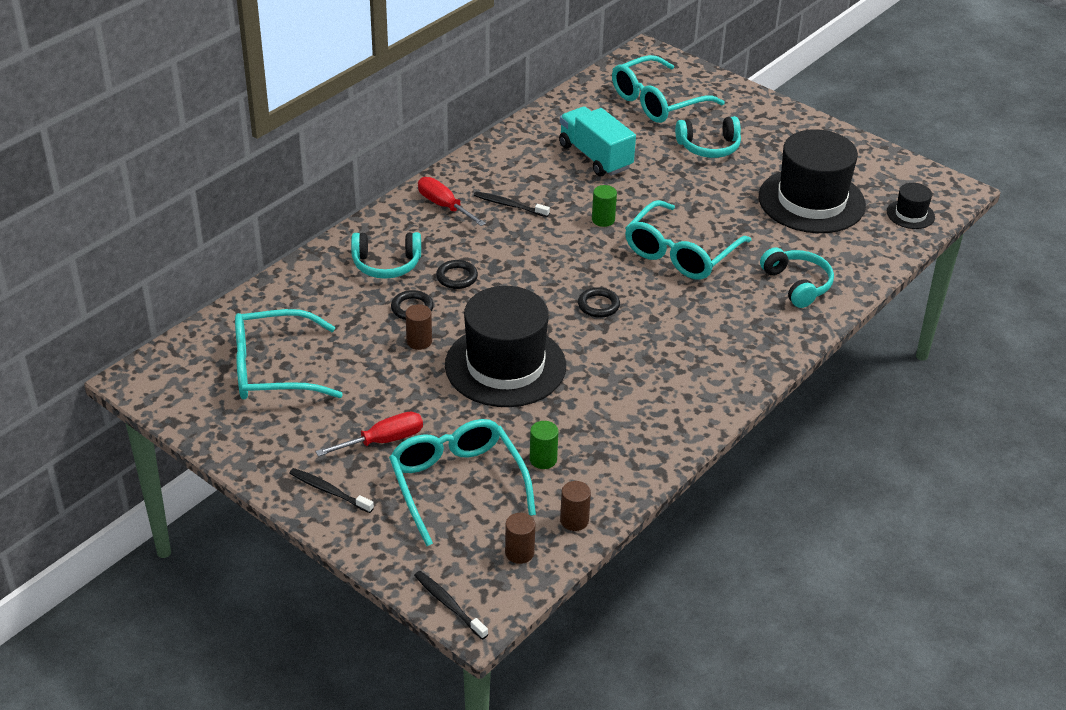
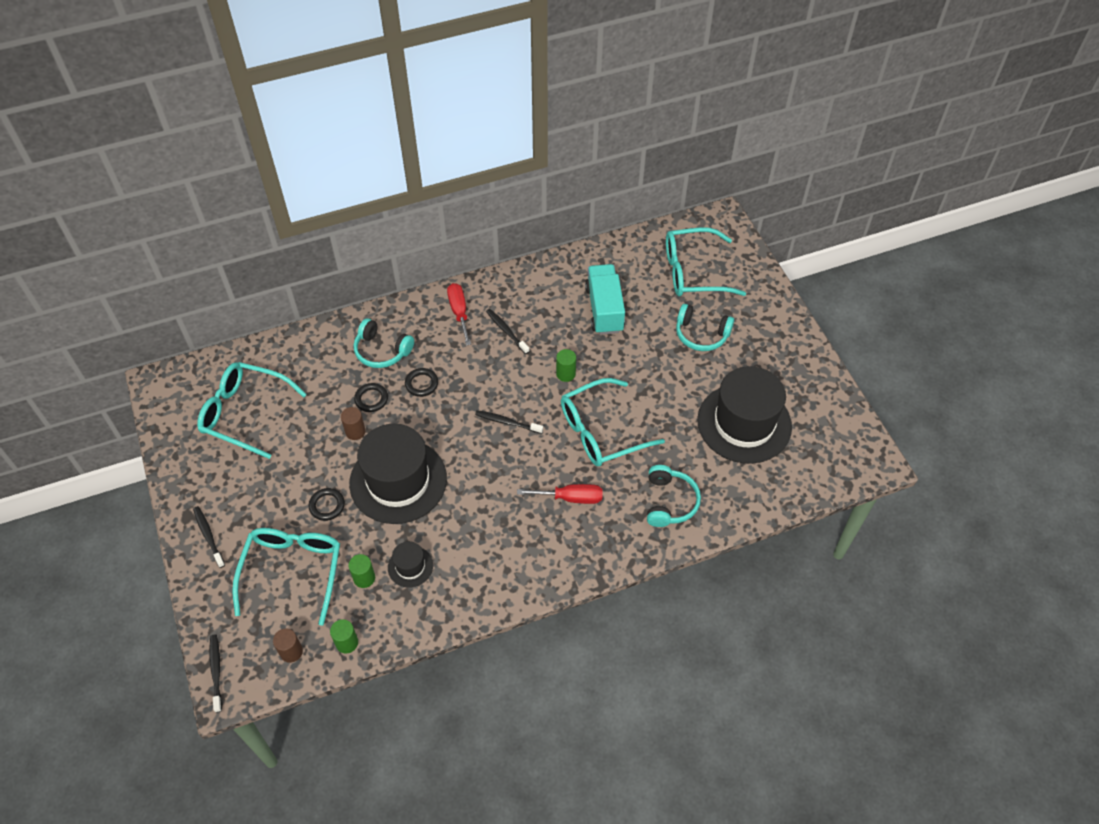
camera: 30 degrees right, 15 degrees up
red screwdriver [316,411,423,457] -> red screwdriver moved to [517,484,603,504]
brown cylinder [560,481,591,531] -> green cylinder [330,619,358,654]
black ring [578,287,620,318] -> black ring moved to [308,488,345,521]
black hat [887,183,935,229] -> black hat moved to [388,541,433,588]
none -> black toothbrush [475,410,543,434]

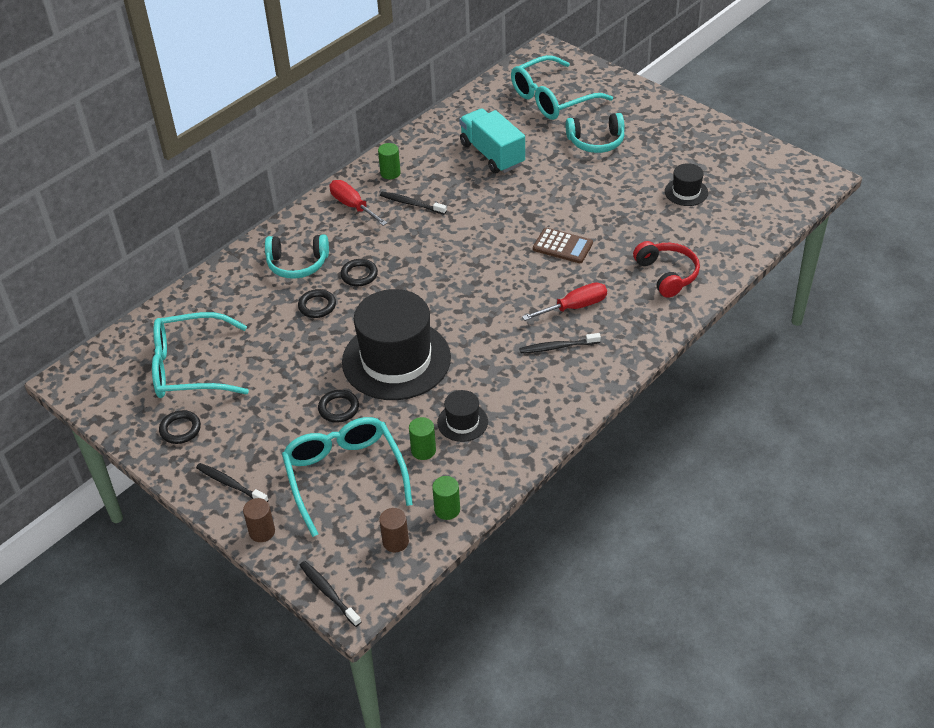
camera: 25 degrees left, 10 degrees down
brown cylinder [341,407,366,440] -> brown cylinder moved to [243,498,275,542]
black toothbrush [475,410,543,434] -> black toothbrush moved to [519,333,601,353]
green cylinder [556,349,576,382] -> green cylinder moved to [378,143,401,179]
turquoise glasses [561,378,665,467] -> brown calculator [533,228,593,263]
turquoise headphones [647,465,701,527] -> red headphones [633,241,700,298]
black hat [697,366,792,464] -> black hat [665,163,708,206], size x0.45
none -> black ring [159,410,201,444]

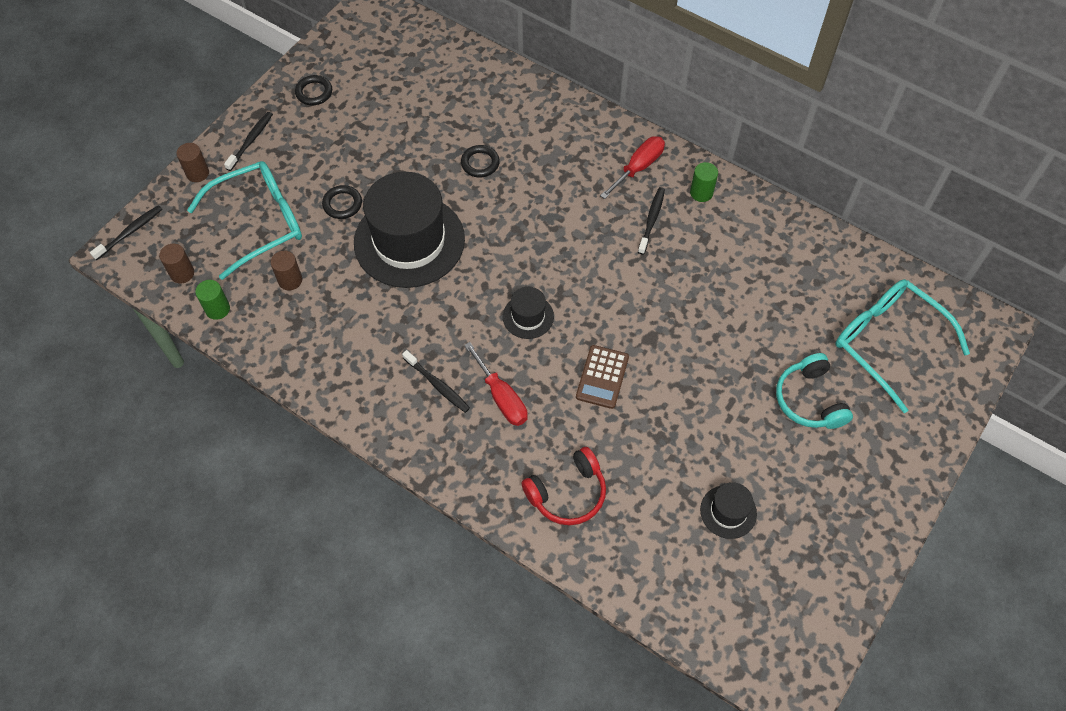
camera: 80 degrees right, 15 degrees up
turquoise glasses [152,312,249,398] -> none
turquoise headphones [265,234,329,279] -> none
black ring [340,259,378,286] -> none
green cylinder [409,417,436,460] -> brown cylinder [271,251,302,291]
black hat [437,390,488,442] -> black hat moved to [503,287,554,339]
turquoise truck [459,108,525,174] -> none
black toothbrush [519,333,601,353] -> black toothbrush turned 150 degrees clockwise [402,350,470,413]

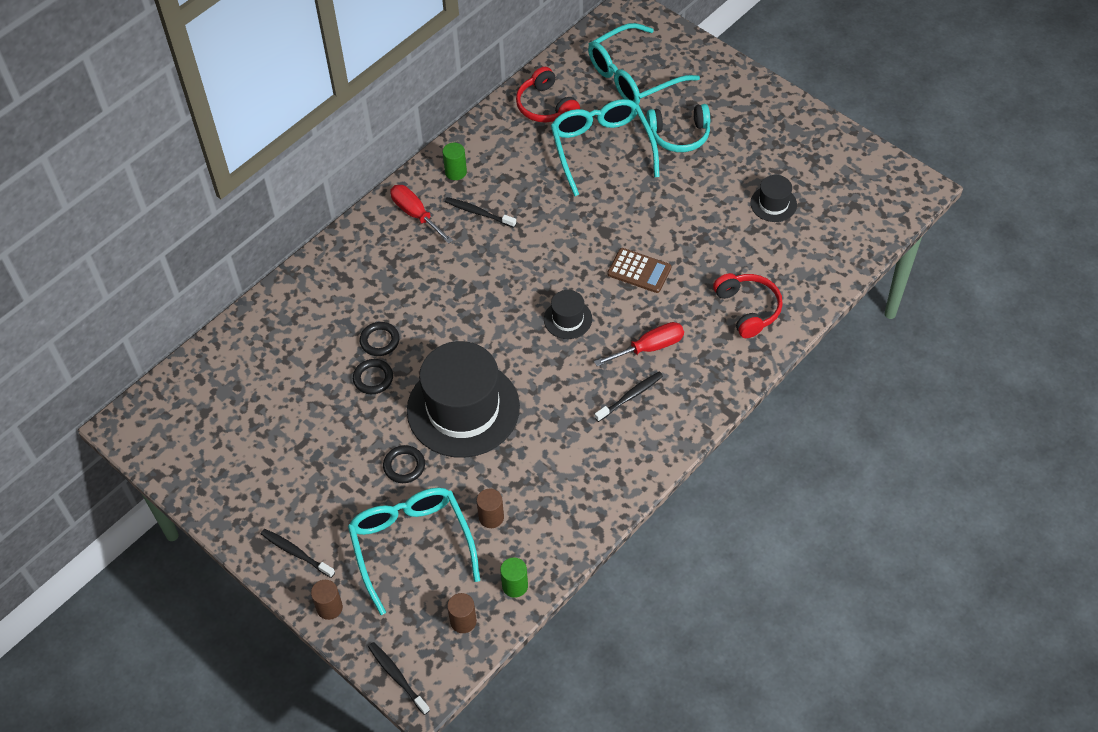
camera: 80 degrees left, 5 degrees down
black ring [295,75,332,105] -> black ring moved to [353,359,393,394]
none -> red headphones [516,67,580,123]
none -> turquoise glasses [551,99,660,196]

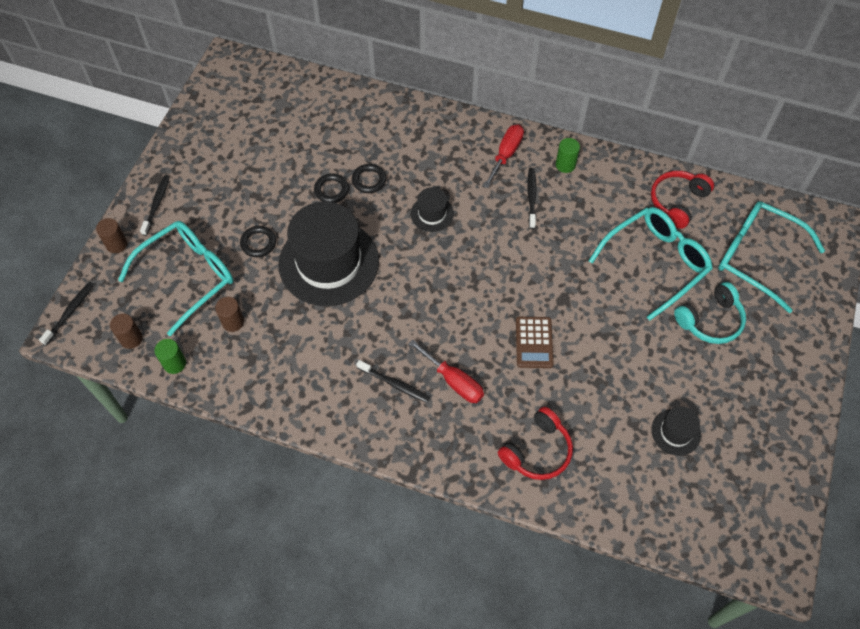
camera: 65 degrees right, 5 degrees up
black hat [544,290,592,339] -> black hat moved to [411,187,454,232]
turquoise headphones [647,104,710,152] -> turquoise headphones turned 90 degrees counterclockwise [674,282,746,344]

